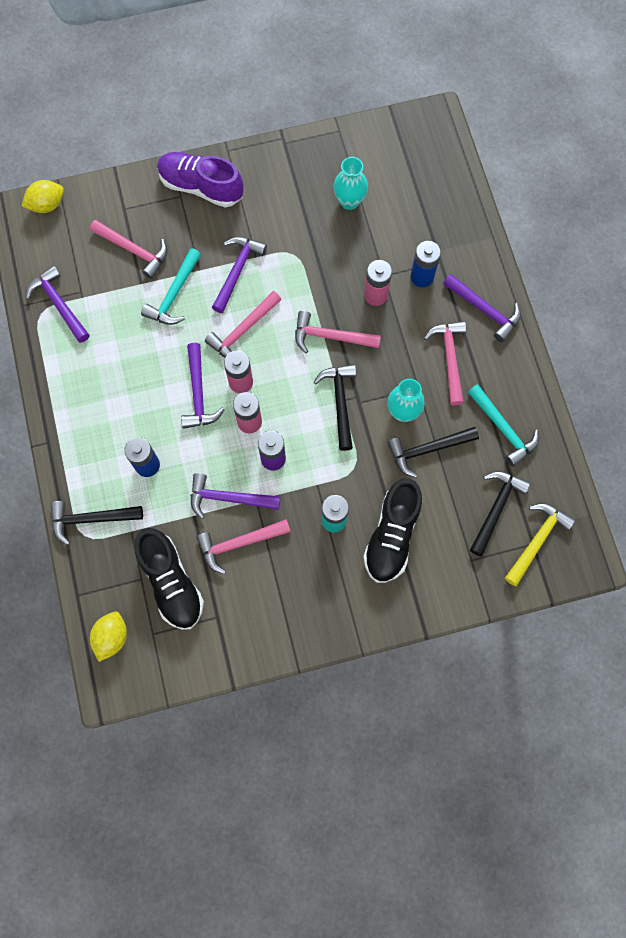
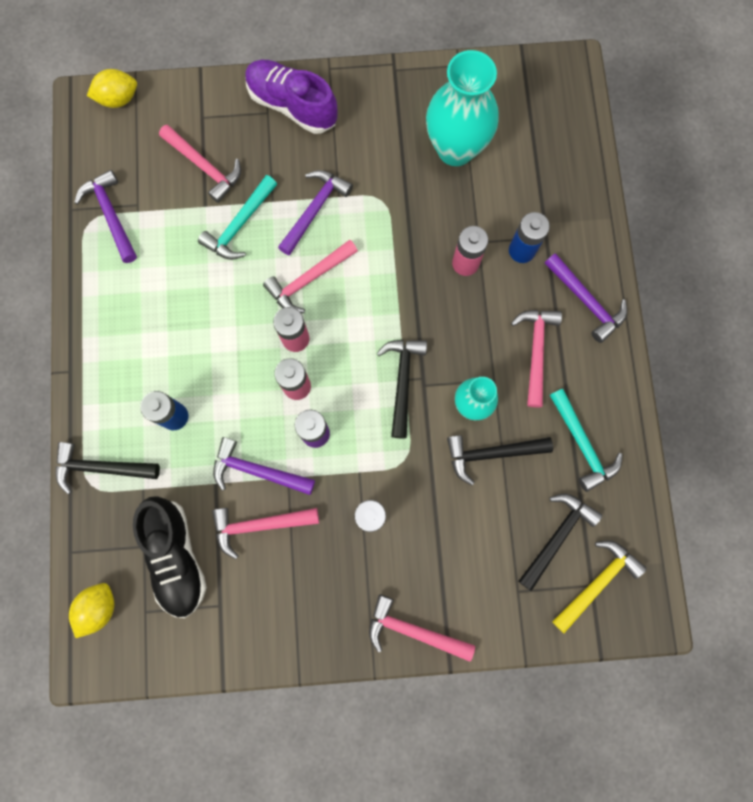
camera: 10 degrees right, 5 degrees up
purple hammer [181,343,224,429] -> none
pink hammer [295,311,381,353] -> pink hammer moved to [369,594,475,662]
turquoise vase [334,157,368,210] -> turquoise vase [426,50,499,166], size x1.74
black shoe [363,478,422,583] -> none

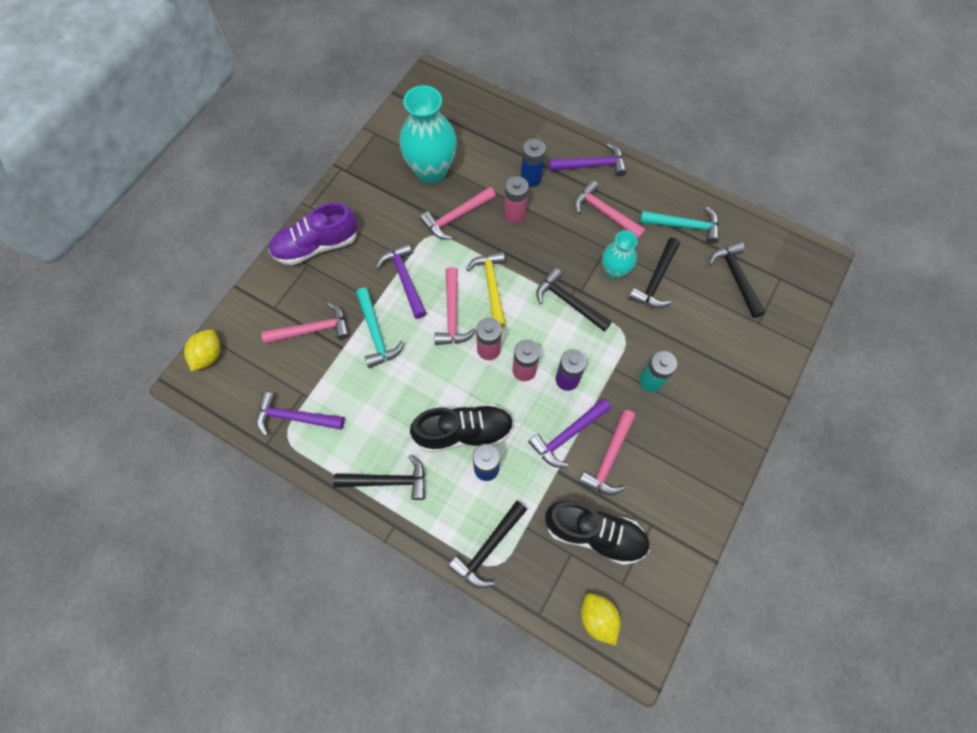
camera: 55 degrees left, 10 degrees down
pink hammer [369,594,475,662] -> pink hammer moved to [420,187,496,239]
yellow hammer [552,540,647,633] -> yellow hammer moved to [466,251,506,328]
none -> black hammer [333,455,425,500]
none -> black shoe [410,404,514,453]

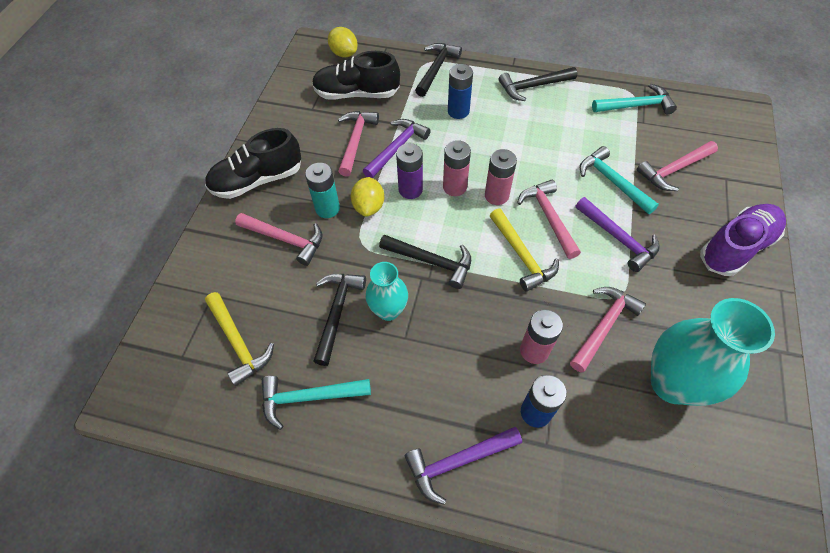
camera: 165 degrees right, 10 degrees down
yellow lemon [184,330,220,371] -> yellow lemon moved to [351,177,384,217]
purple hammer [256,392,345,436] -> turquoise hammer [592,84,677,114]
black shoe [410,404,514,453] -> black shoe moved to [205,128,301,199]
pink hammer [574,180,646,239] -> pink hammer moved to [235,213,323,266]
black hammer [709,241,765,318] -> yellow hammer [205,292,274,386]

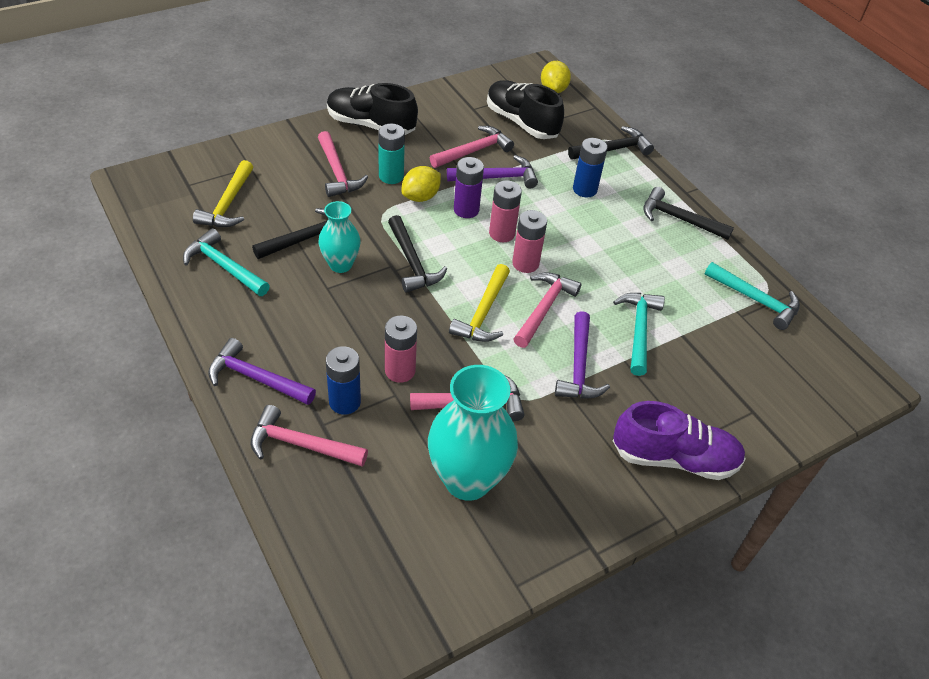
camera: 40 degrees right, 10 degrees down
pink hammer [637,141,718,191] -> pink hammer moved to [251,405,368,467]

